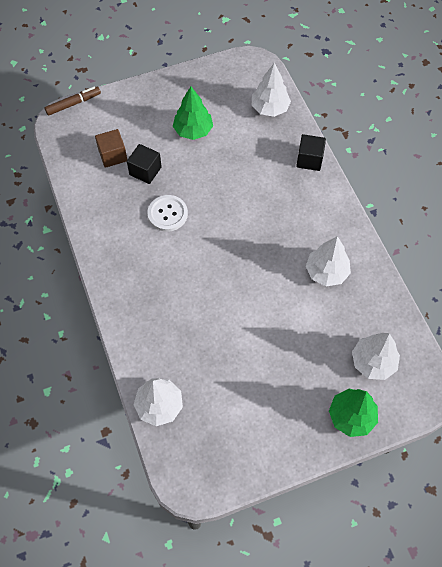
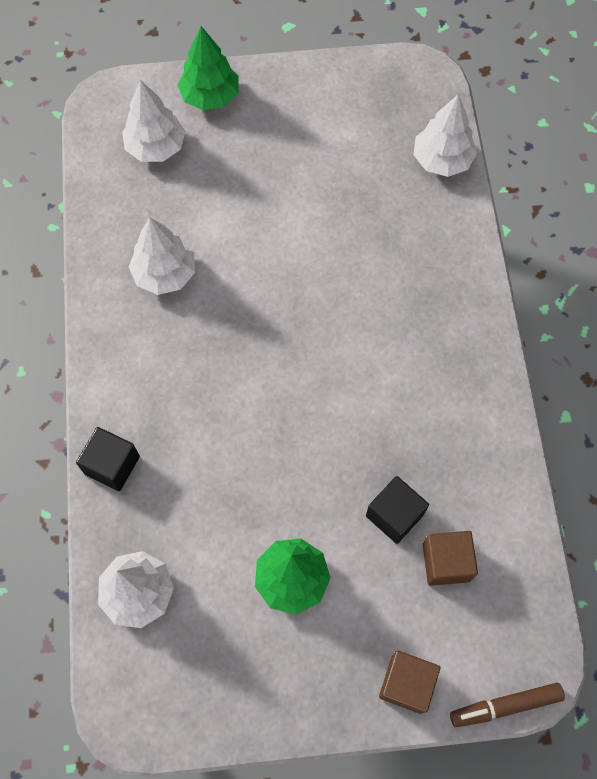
camera: 165 degrees left, 5 degrees up
white button [147,195,188,232] -> none
none -> brown cube [379,650,440,714]

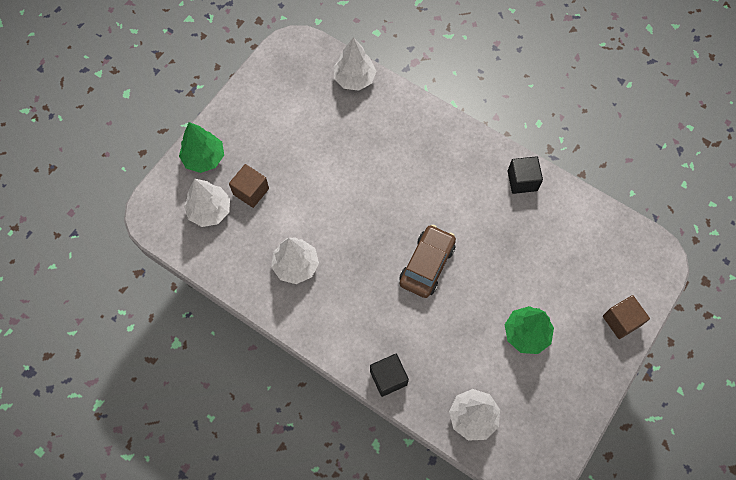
camera: 50 degrees left, 0 degrees up
black cube [366,476,429,544] -> black cube moved to [508,156,543,194]
brown cube [422,531,478,586] -> brown cube moved to [229,164,269,208]
brown marker [450,683,565,727] -> none
none -> brown car [399,225,456,298]

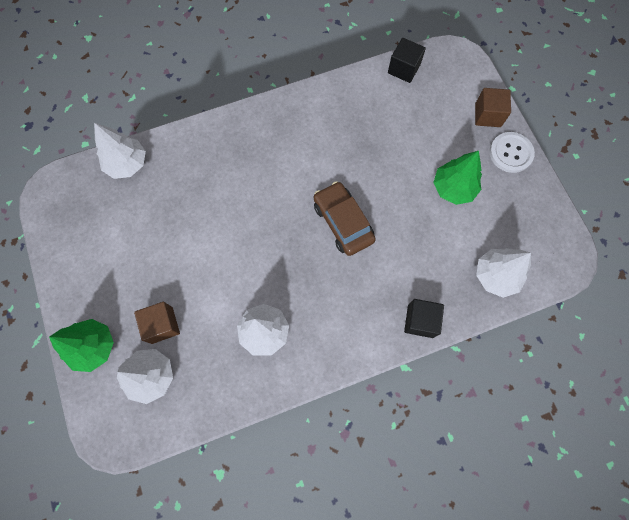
camera: 55 degrees left, 5 degrees up
black cube [508,156,543,194] -> black cube moved to [388,38,426,83]
none -> white button [489,132,535,173]

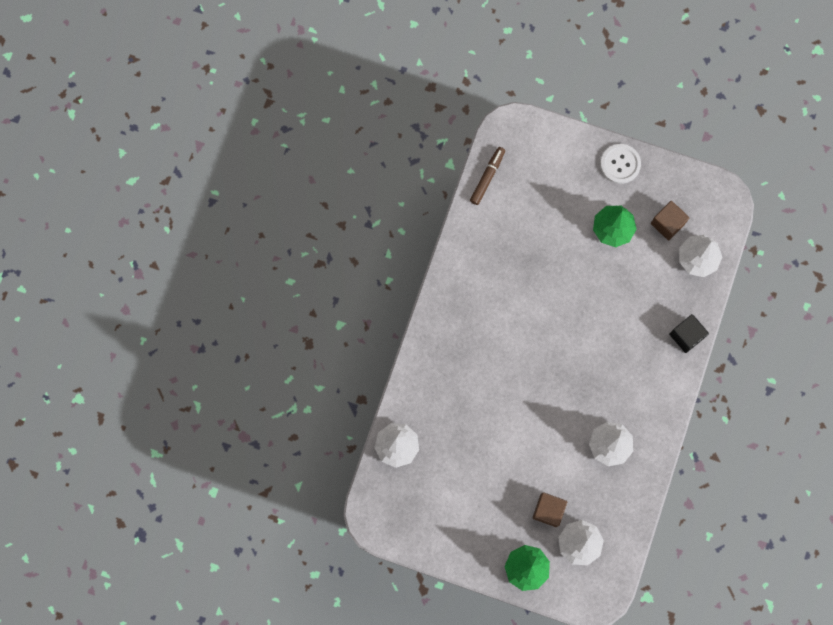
camera: 50 degrees left, 5 degrees up
brown car [314,181,376,256] -> none
black cube [388,38,426,83] -> brown marker [470,147,505,205]
brown cube [475,88,511,127] -> brown cube moved to [651,201,689,240]

